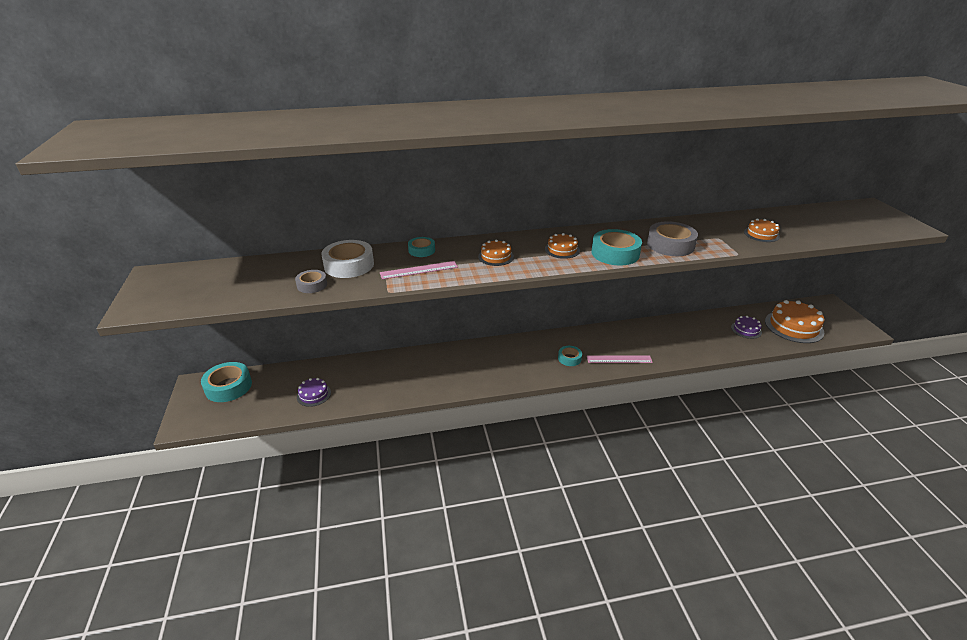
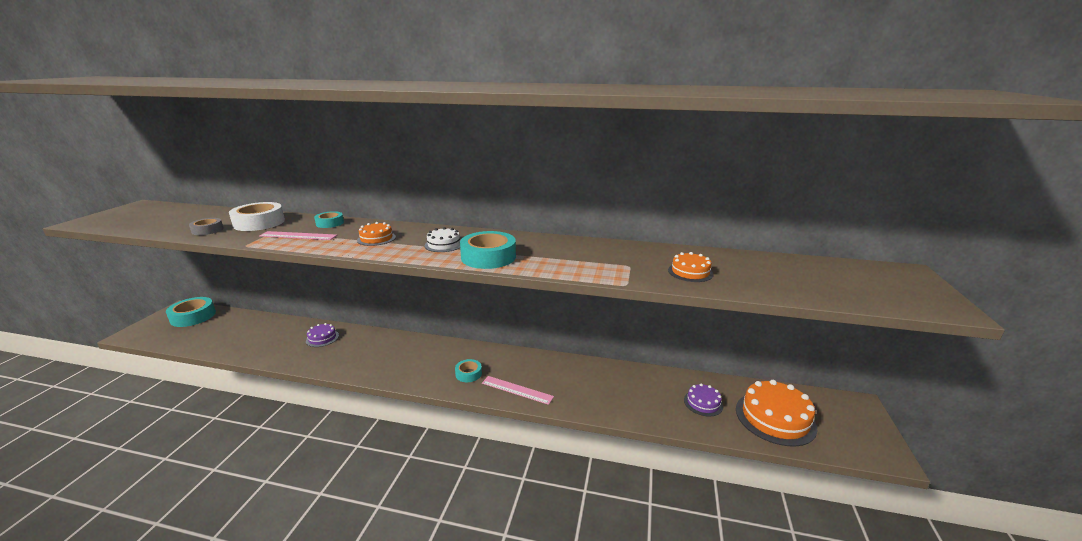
camera: 25 degrees right, 10 degrees down
purple cake [297,378,331,407] -> purple cake moved to [306,323,339,347]
orange cake [545,233,580,259] -> white cake [425,227,460,252]
grey tape [647,221,698,256] -> none

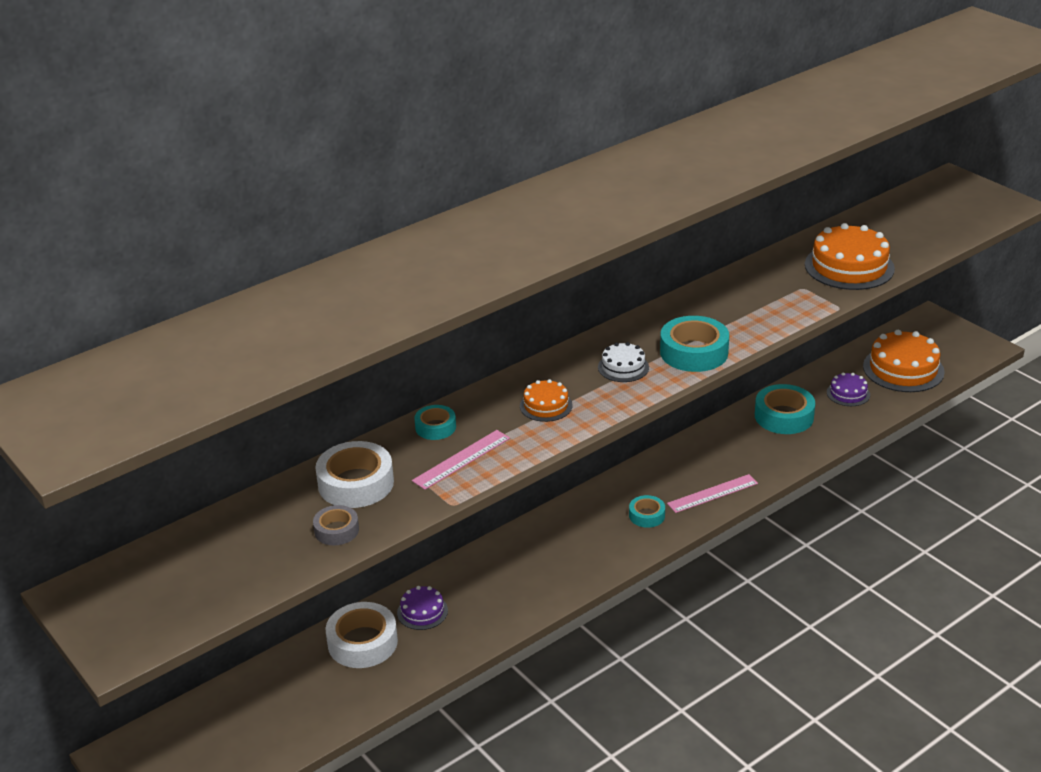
camera: 50 degrees left, 10 degrees up
turquoise tape [166,297,216,327] -> turquoise tape moved to [755,384,815,434]
orange cake [668,252,714,282] -> orange cake [805,223,895,290], size x1.89
none -> white tape [326,602,398,668]

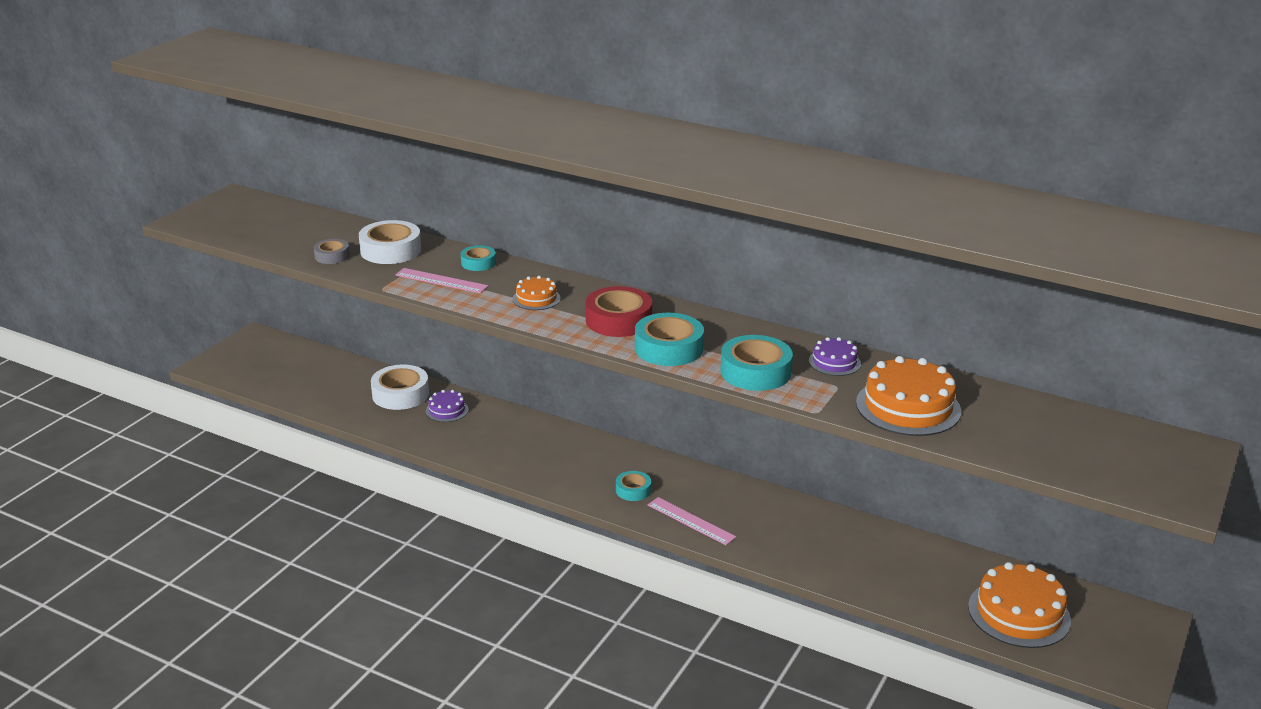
camera: 65 degrees right, 5 degrees down
white cake [598,342,649,382] -> red tape [586,286,652,337]
turquoise tape [755,384,815,434] -> turquoise tape moved to [720,335,793,391]
purple cake [827,373,870,406] -> purple cake moved to [809,337,861,376]

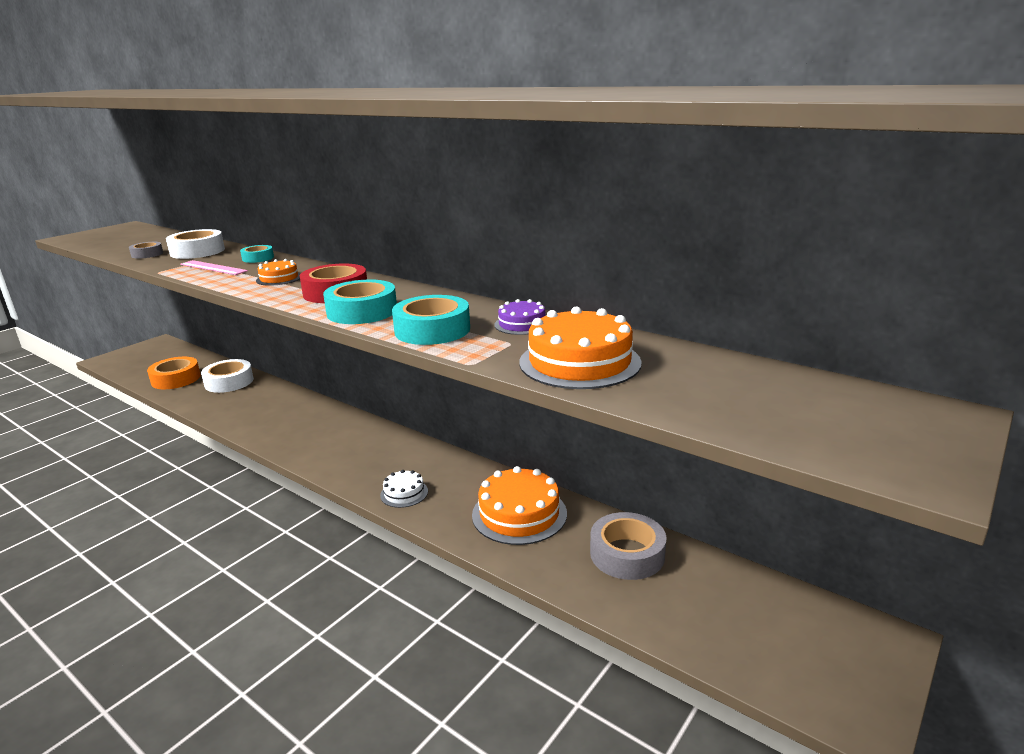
camera: 10 degrees right, 5 degrees down
purple cake [426,390,469,422] -> none
turquoise tape [616,471,651,501] -> none
pink ruler [648,497,736,545] -> white cake [380,470,428,508]
orange cake [968,562,1071,648] -> orange cake moved to [472,466,567,545]
none -> orange tape [147,357,201,389]
none -> grey tape [590,512,666,580]

